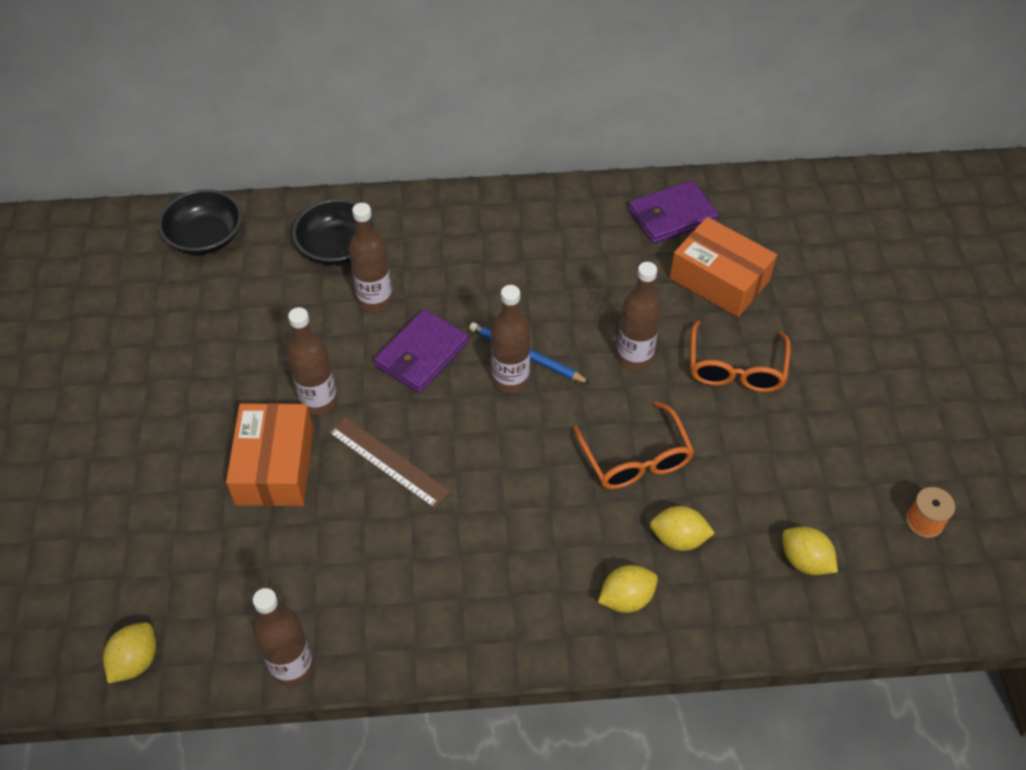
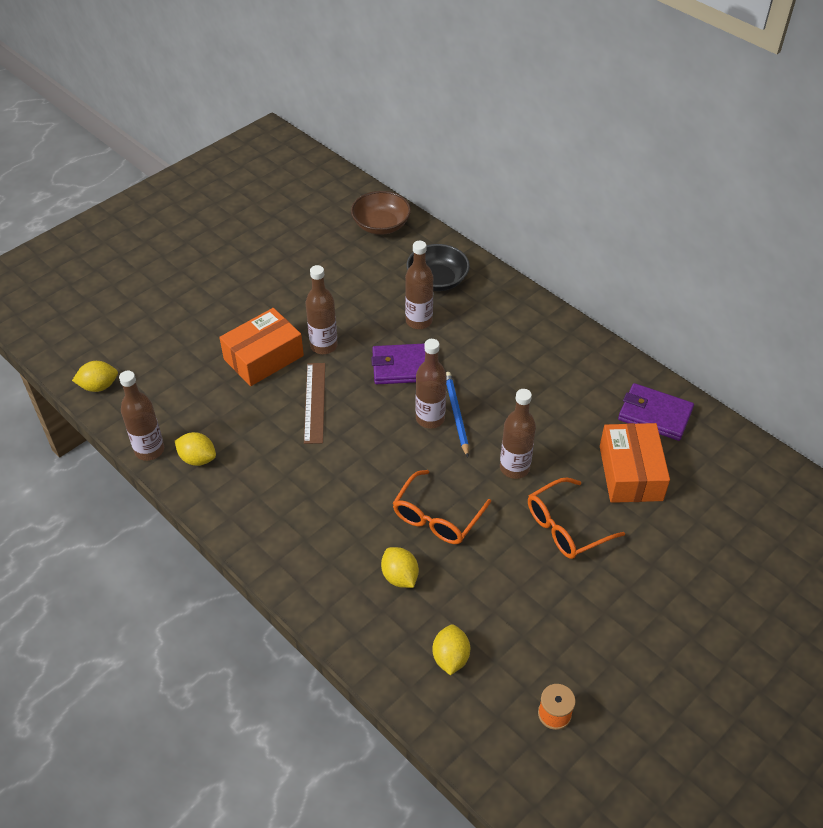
camera: 50 degrees right, 5 degrees down
black bowl [158,189,242,255] -> brown bowl [351,191,411,235]
yellow lemon [598,565,658,613] -> yellow lemon moved to [175,432,216,466]

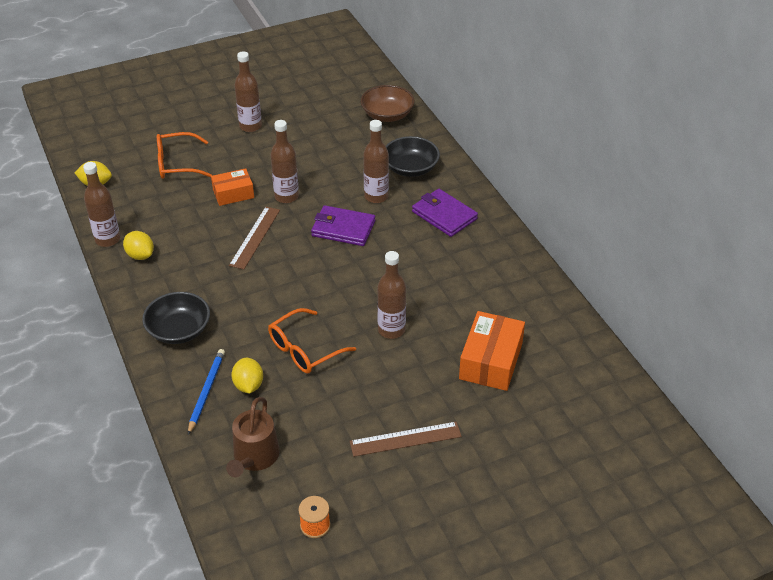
camera: 20 degrees right, 5 degrees down
orange box [219,308,304,386] -> orange box [211,168,254,206], size x0.64
brown bottle [416,339,447,429] -> brown bottle moved to [234,51,262,132]
yellow lemon [433,625,470,675] -> brown watering can [226,397,280,477]
blue pencil [446,372,469,457] -> blue pencil moved to [188,349,225,435]
orange glasses [528,478,625,559] -> orange glasses moved to [157,132,212,179]
purple wallet [618,383,694,441] -> purple wallet moved to [412,189,478,237]
none -> black bowl [142,292,210,344]
none -> brown ruler [350,422,462,457]

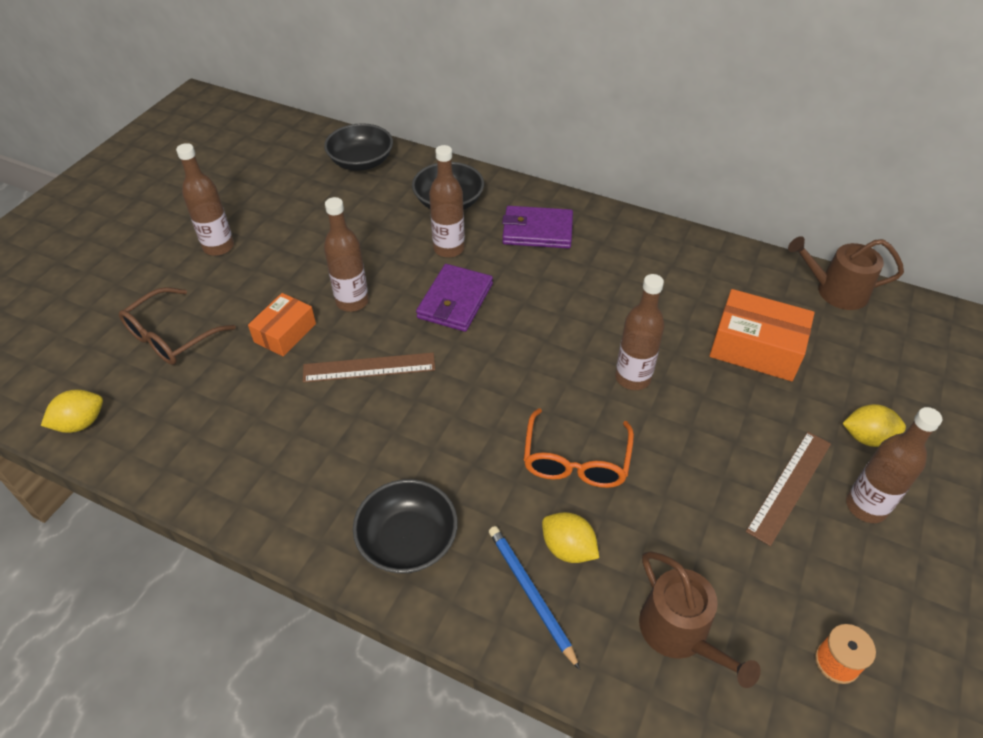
camera: 40 degrees left, 5 degrees up
brown bottle [83,162,120,247] -> brown bottle moved to [846,407,942,523]
yellow lemon [123,231,154,260] -> yellow lemon moved to [842,404,906,447]
orange glasses [157,132,212,179] -> brown glasses [119,287,236,365]
brown ruler [229,207,280,269] -> brown ruler turned 75 degrees counterclockwise [303,353,435,383]
purple wallet [311,205,375,246] -> purple wallet turned 45 degrees counterclockwise [416,264,493,332]
brown bowl [361,85,415,122] -> black bowl [324,123,393,171]
orange box [459,311,525,391] -> orange box turned 45 degrees counterclockwise [709,289,815,381]
none -> brown watering can [788,236,904,310]

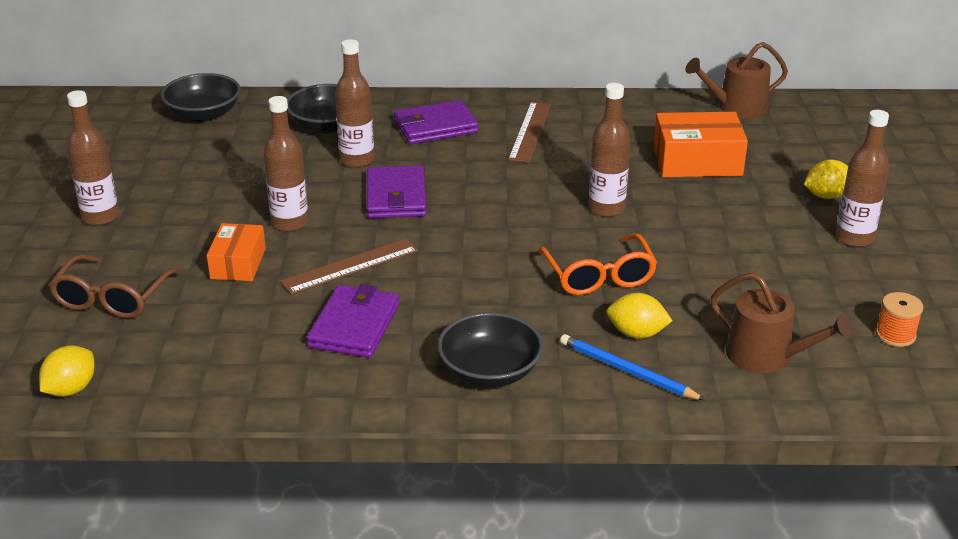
camera: 25 degrees left, 15 degrees down
brown ruler [746,432,831,546] -> brown ruler moved to [508,102,551,163]
none -> purple wallet [307,284,399,358]

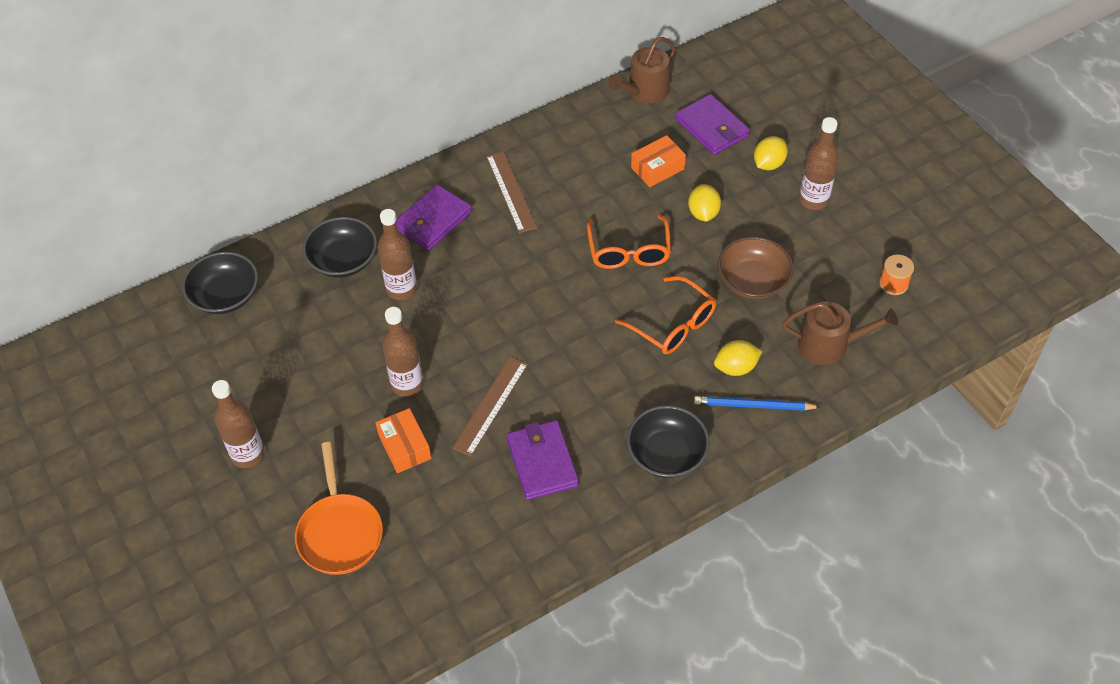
camera: 30 degrees left, 20 degrees up
yellow lemon [39,346,94,397] -> yellow lemon moved to [688,184,721,222]
brown glasses [48,254,181,318] -> orange pan [295,442,383,575]
purple wallet [367,165,426,218] -> purple wallet moved to [675,94,750,155]
brown bottle [589,83,630,217] -> orange glasses [587,215,671,269]
orange box [653,112,748,177] -> orange box [631,135,686,187], size x0.64
none -> brown bowl [717,237,793,299]

